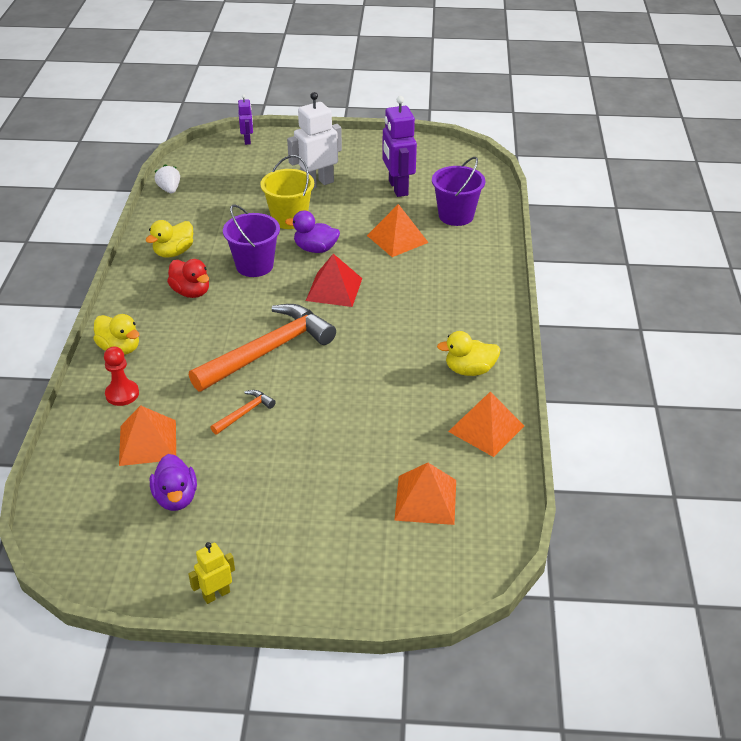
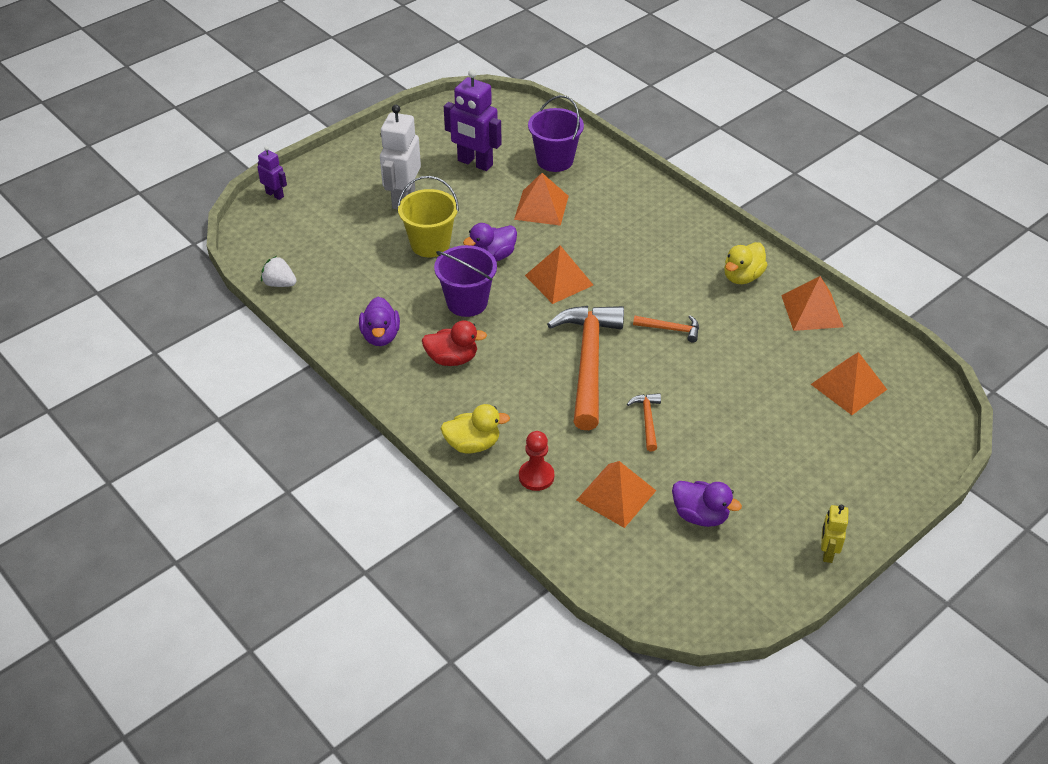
camera: 45 degrees left, 5 degrees up
yellow duck [146,220,193,258] -> purple duck [359,297,400,346]
red pyramid [306,254,362,307] -> orange pyramid [525,245,593,304]
none -> orange hammer [633,315,699,343]

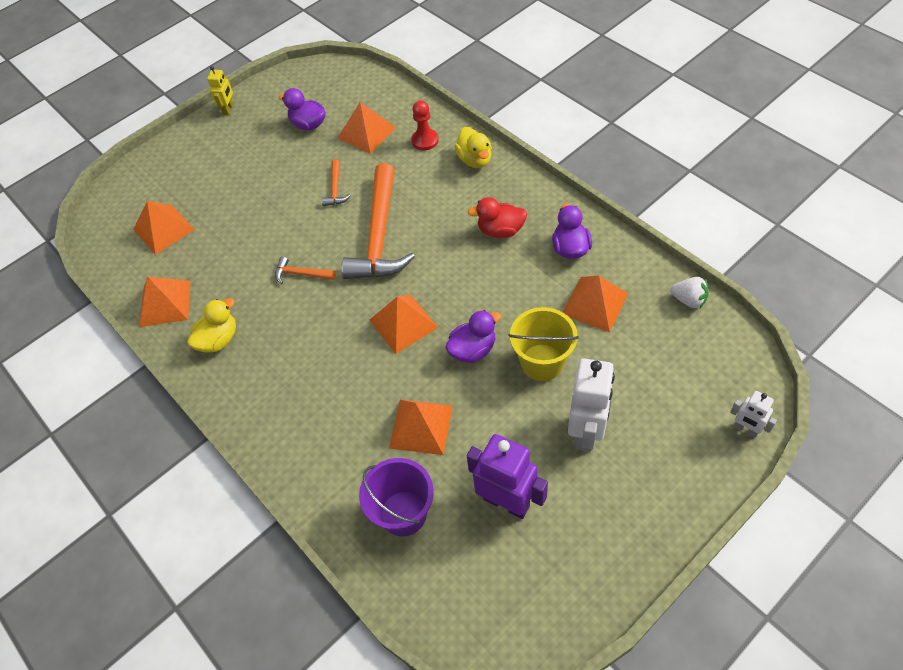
camera: 175 degrees left, 10 degrees up
purple robot [257,146,287,200] -> white robot [730,391,777,438]
purple bucket [434,245,497,317] -> none
yellow duck [441,404,510,454] -> yellow duck turned 105 degrees counterclockwise [455,127,492,168]
none -> orange pyramid [563,276,628,332]

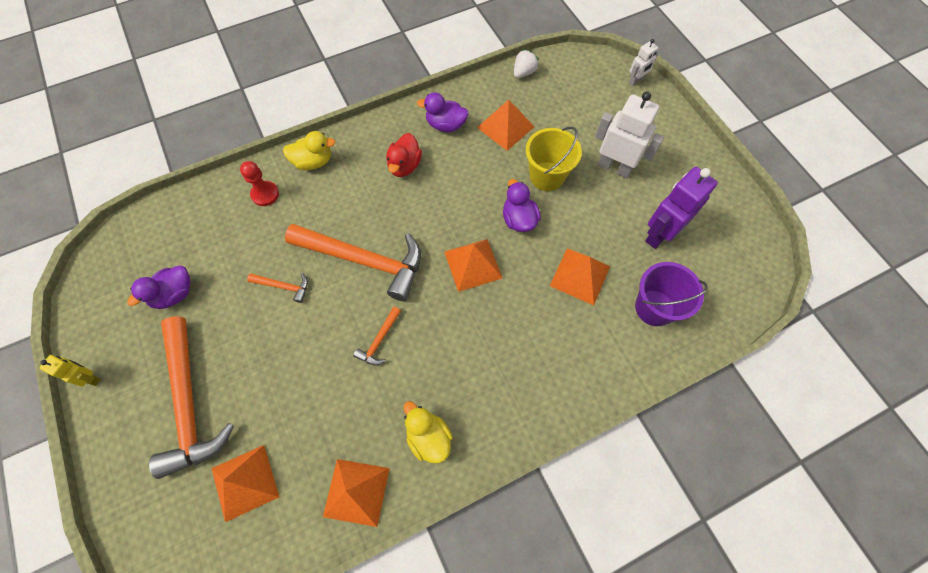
camera: 80 degrees left, 10 degrees up
orange pyramid [337,102,396,154] -> none
none -> orange hammer [149,316,234,479]

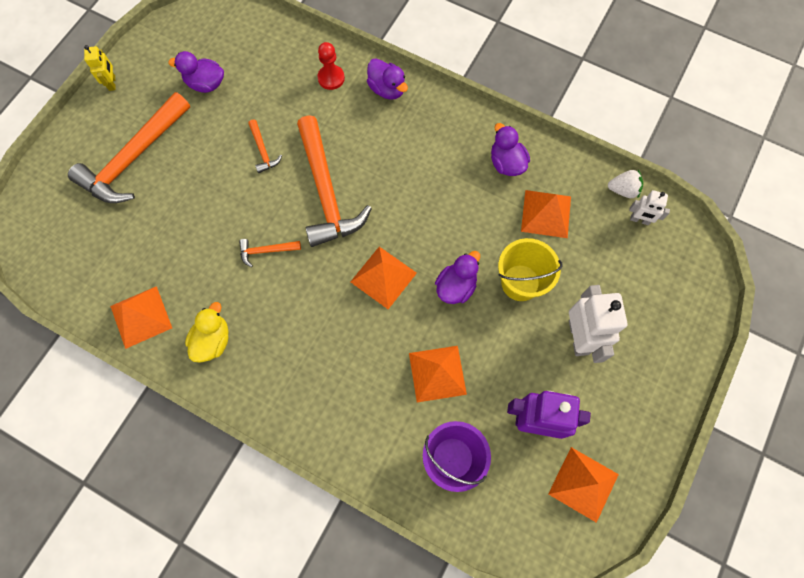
camera: 55 degrees right, 5 degrees up
orange pyramid [211,445,279,522] -> orange pyramid moved to [548,447,619,523]
yellow duck [283,131,336,170] -> purple duck [367,58,408,100]
red duck [386,133,422,177] -> none
white robot [629,39,658,86] -> white robot moved to [629,190,670,225]

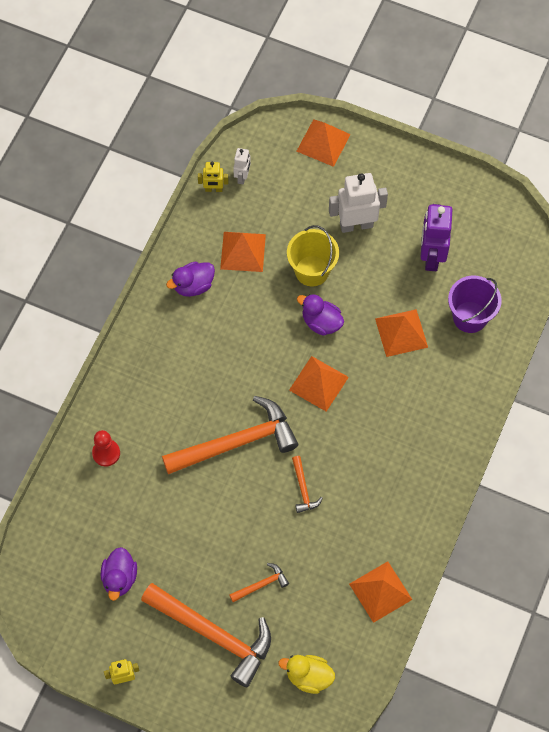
camera: 95 degrees left, 5 degrees down
yellow duck [185,302,229,363] -> yellow duck moved to [278,655,335,694]
orange hammer [248,120,282,173] -> orange hammer moved to [229,563,289,602]
purple duck [367,58,408,100] -> none
orange pyramid [548,447,619,523] -> orange pyramid moved to [296,119,351,167]
white strawberry [608,170,643,198] -> yellow robot [198,162,229,192]

